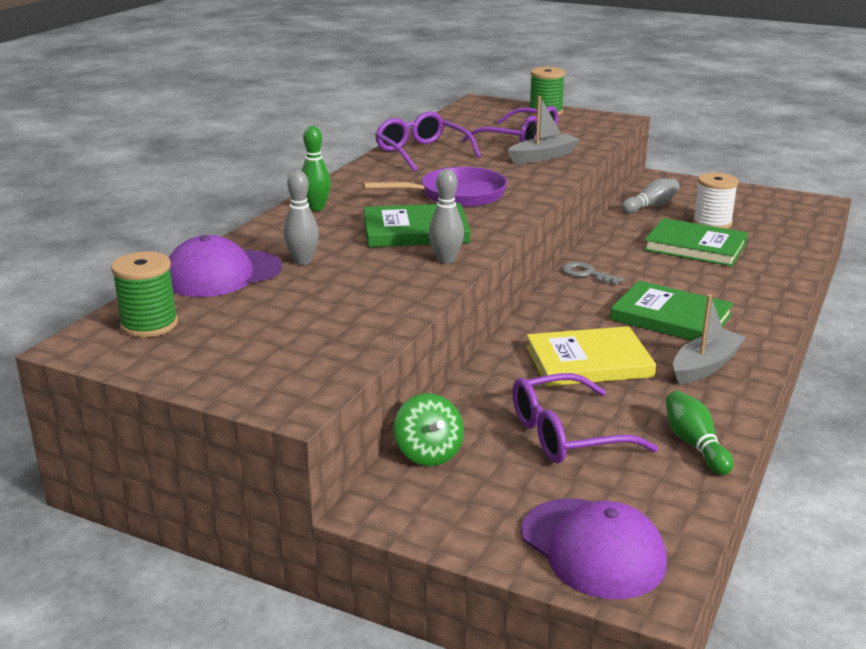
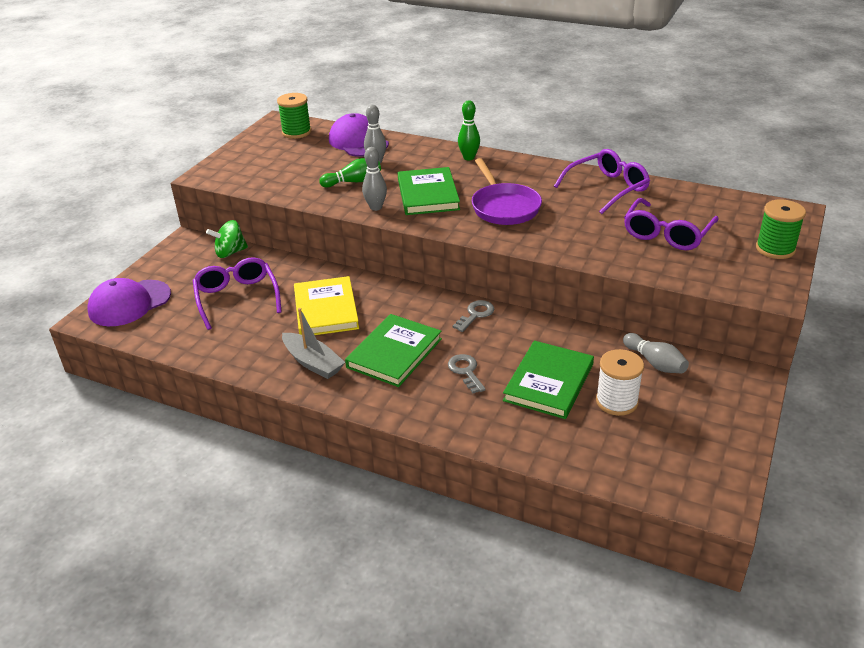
camera: 90 degrees right, 10 degrees up
grey boat [508,96,580,164] -> none
green bowling pin [665,391,733,475] -> green bowling pin moved to [319,158,381,187]
none -> grey key [448,354,486,393]

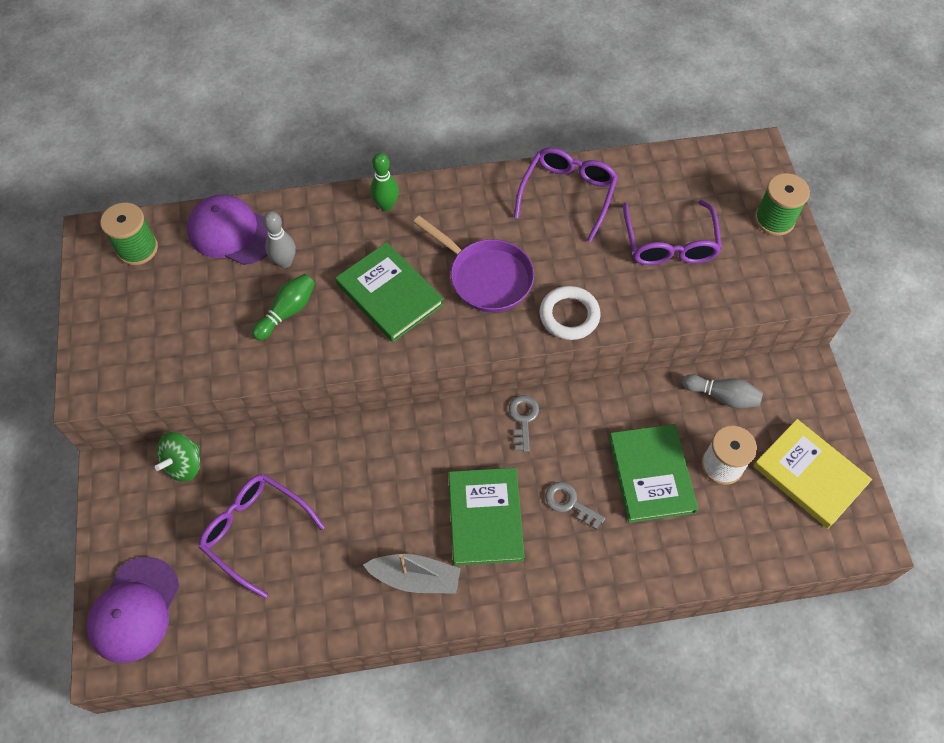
camera: 35 degrees left, 25 degrees up
yellow book [294,276,359,335] -> yellow book moved to [753,419,872,529]
grey bowling pin [362,147,387,211] -> none
none -> white ring [540,286,600,340]

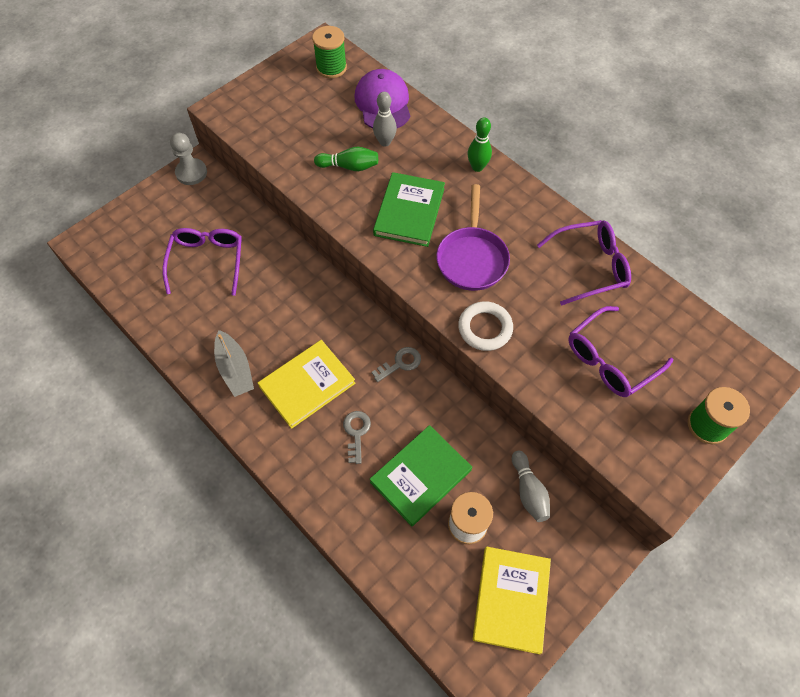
camera: 55 degrees right, 0 degrees up
purple cap [86,557,179,663] -> none
green spinning top [155,432,200,482] -> none
green book [448,468,525,566] -> yellow book [258,340,355,429]
none -> grey pawn [170,133,207,185]

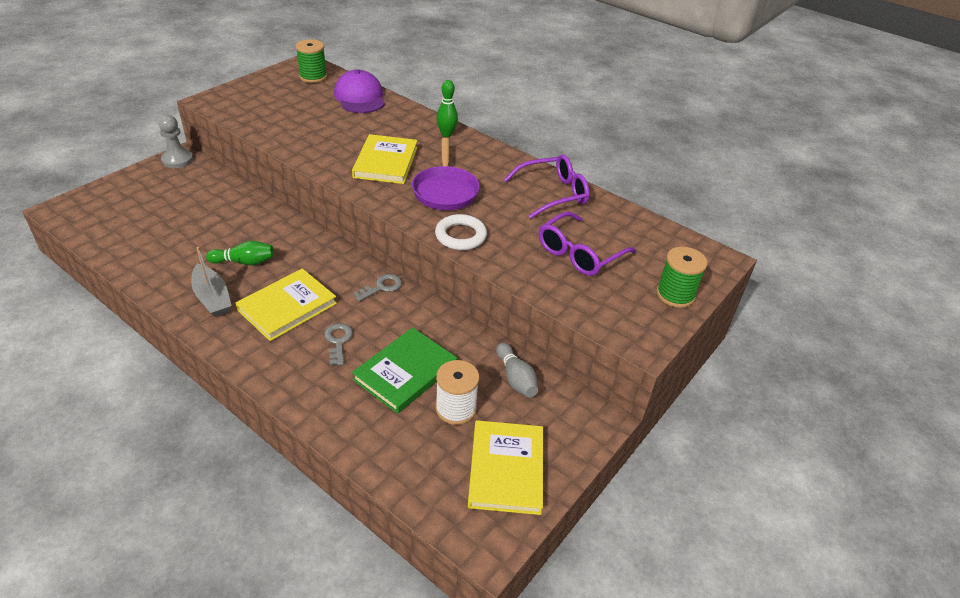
camera: 10 degrees left, 20 degrees down
purple glasses [162,228,242,296] -> none
green bowling pin [314,146,378,171] -> green bowling pin moved to [206,241,274,265]
grey bowling pin [373,92,397,147] -> none
green book [373,172,445,247] -> yellow book [352,134,417,184]

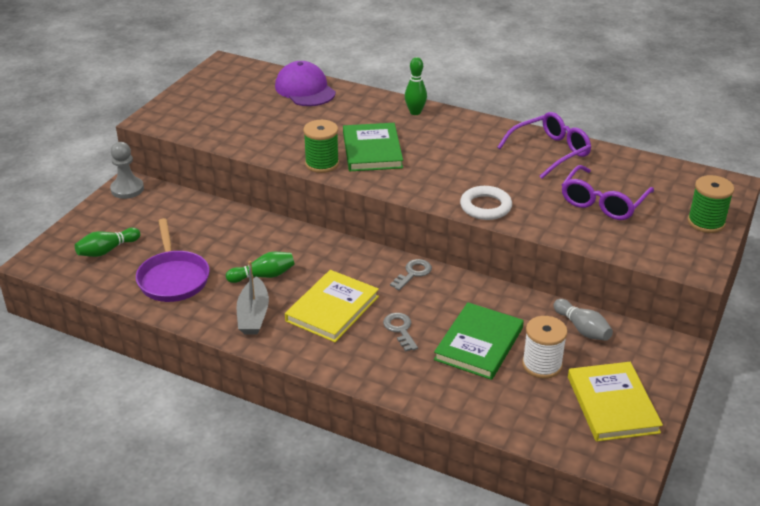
camera: 10 degrees left, 5 degrees down
grey boat [191,247,232,317] -> grey boat turned 45 degrees clockwise [237,261,269,334]
green spool [296,39,327,83] -> green spool moved to [303,120,339,173]
yellow book [352,134,417,184] -> green book [343,123,403,171]
purple pan [412,138,480,210] -> purple pan moved to [136,218,210,302]
none -> green bowling pin [75,228,140,257]

